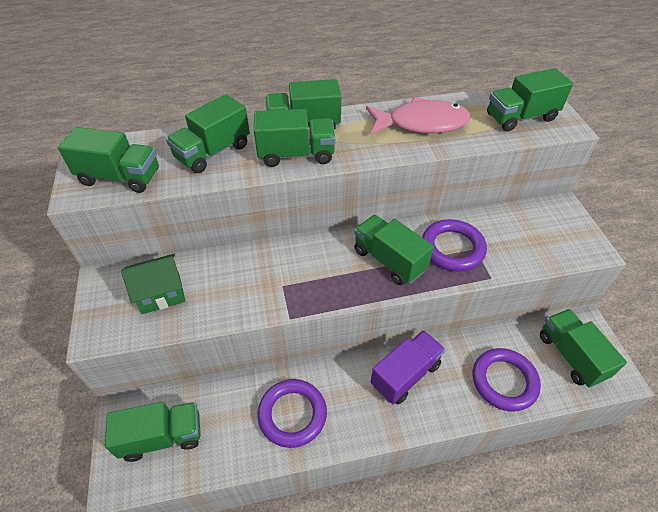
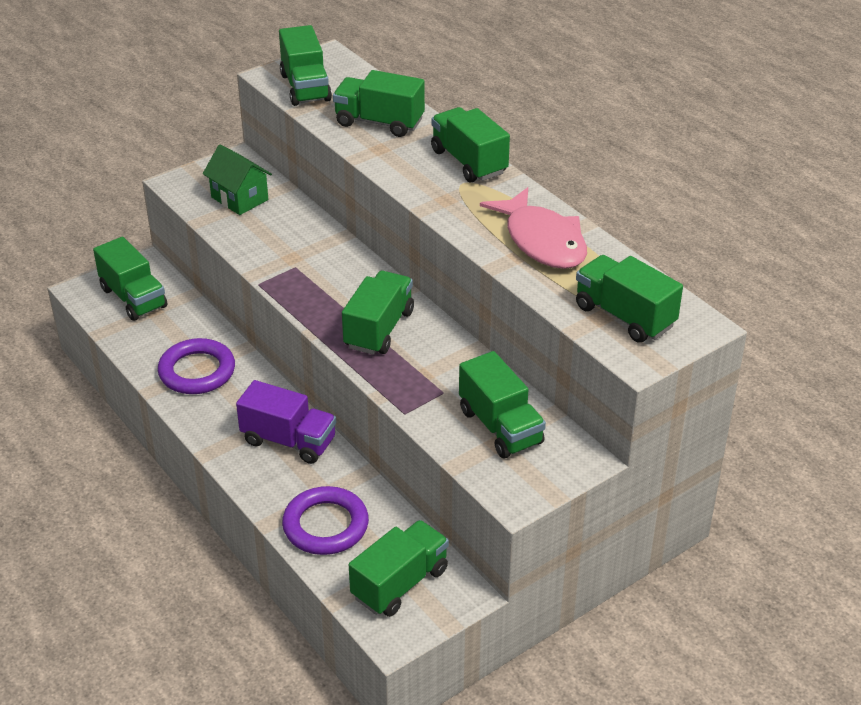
camera: 65 degrees right, 10 degrees down
green truck [254,109,335,167] -> green truck moved to [459,351,546,459]
purple ring [422,219,487,272] -> none

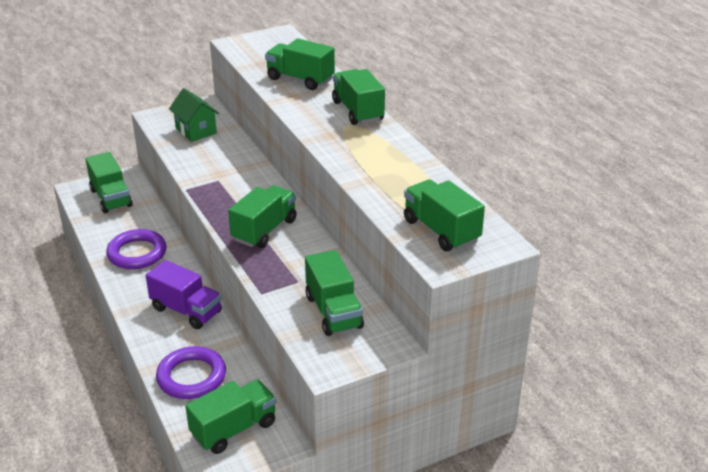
camera: 10 degrees right, 5 degrees down
green truck [279,25,332,106] -> none
pink fish [480,187,587,269] -> none

